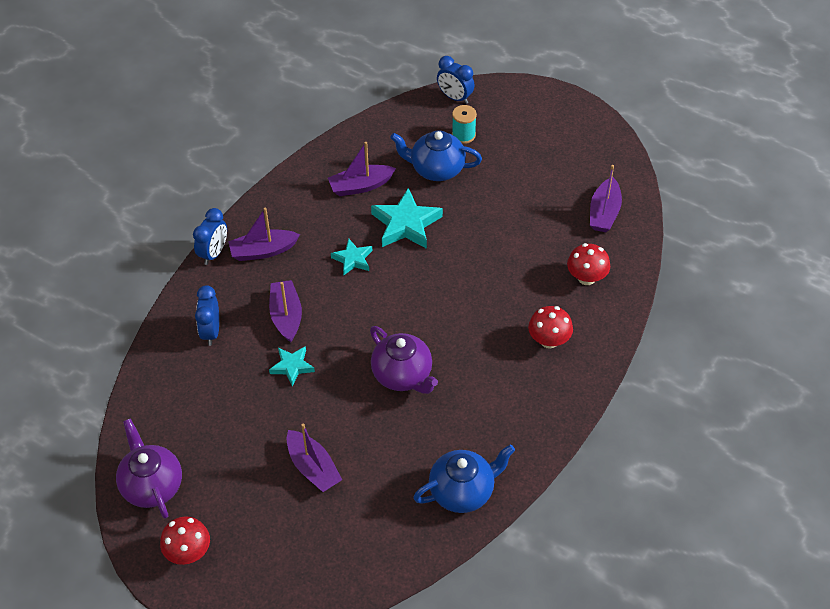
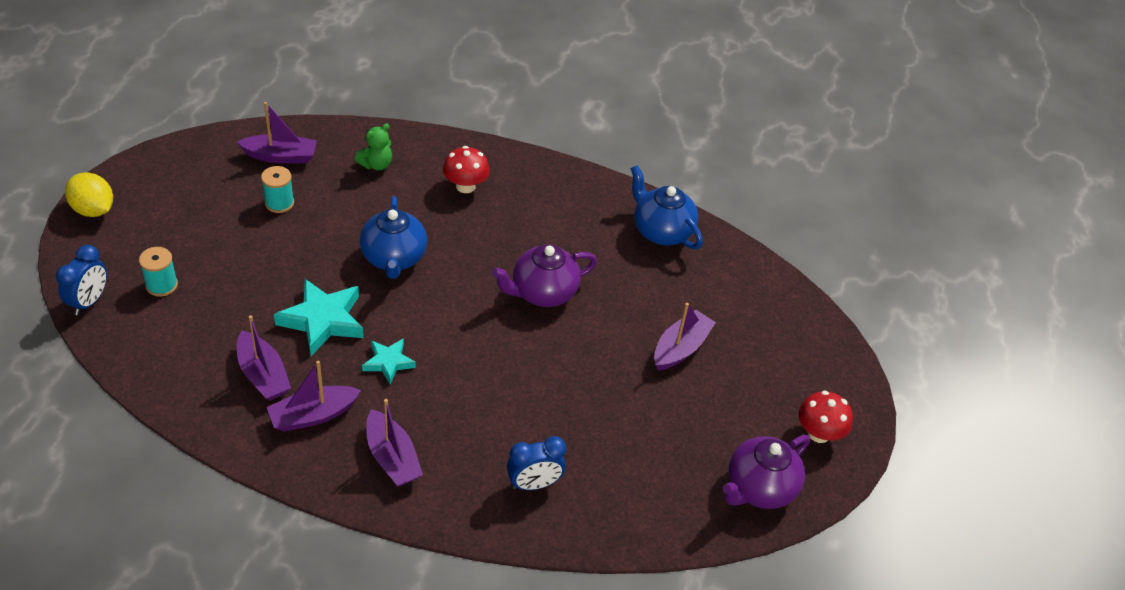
camera: 110 degrees left, 5 degrees down
blue clock [193,208,227,265] -> none
purple boat [269,280,302,343] -> purple boat moved to [267,361,361,432]
turquoise star [269,346,315,386] -> none
purple teapot [370,326,438,394] -> purple teapot turned 150 degrees counterclockwise [491,244,597,307]
blue teapot [390,131,482,181] -> blue teapot moved to [360,196,427,279]
red mushroom [567,243,610,285] -> green teddy bear [355,124,392,170]
none -> yellow lemon [65,172,113,217]
none -> turquoise spool [261,166,294,213]

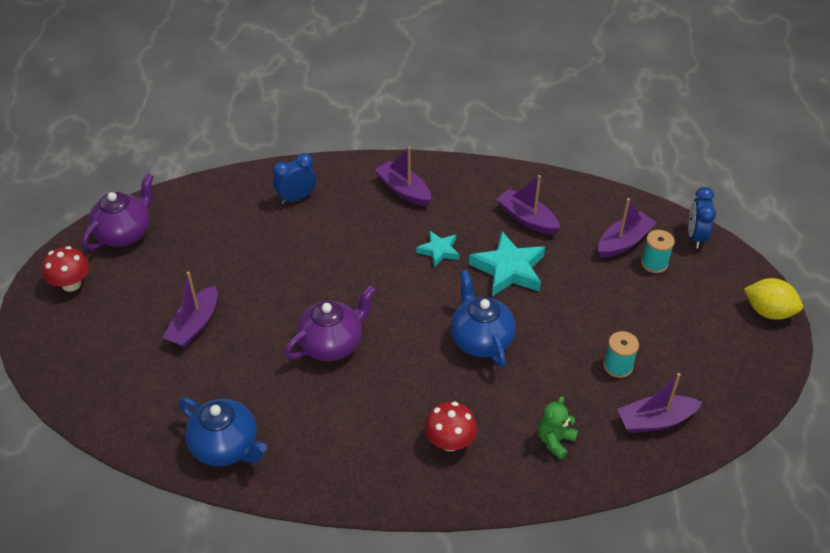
camera: 170 degrees right, 0 degrees up
purple boat [267,361,361,432] -> purple boat moved to [598,198,656,258]

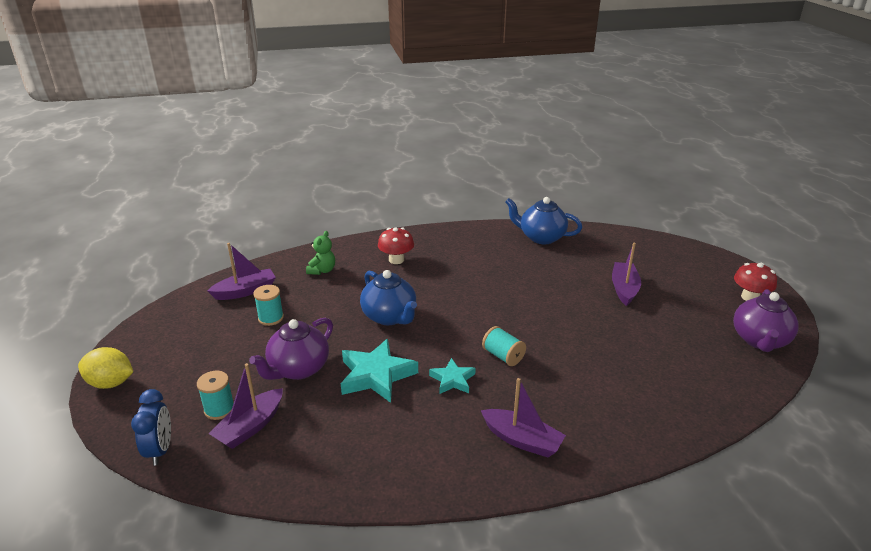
camera: 165 degrees right, 15 degrees down
blue clock [273,153,316,204] -> none
purple teapot [284,285,376,361] -> purple teapot moved to [249,318,333,380]
purple boat [496,175,560,235] -> none
none -> turquoise spool [482,326,526,366]

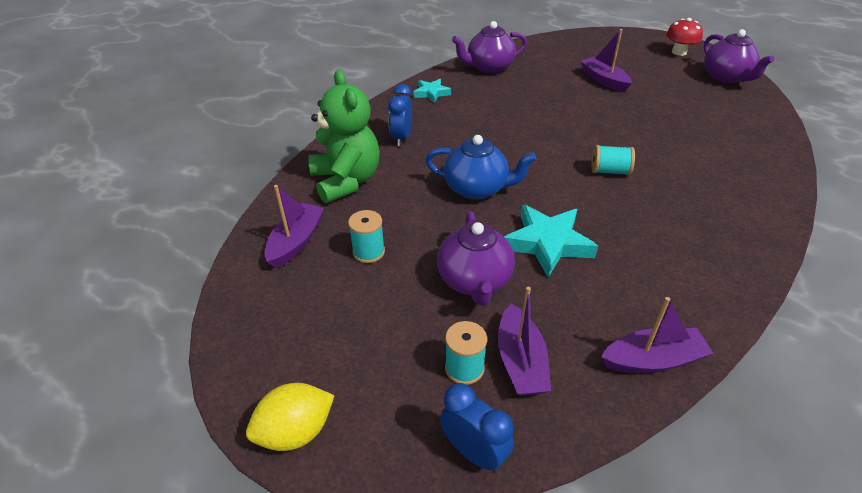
camera: 40 degrees left, 10 degrees up
green teddy bear [306,231,335,275] -> green teddy bear [308,70,380,203], size x2.04
red mushroom [378,227,414,264] -> blue clock [388,84,412,146]
turquoise star [429,358,476,394] -> turquoise star moved to [414,79,451,103]
purple boat [481,378,566,457] -> purple boat moved to [601,297,713,374]
blue teapot [505,197,582,244] -> purple teapot [452,21,527,74]

